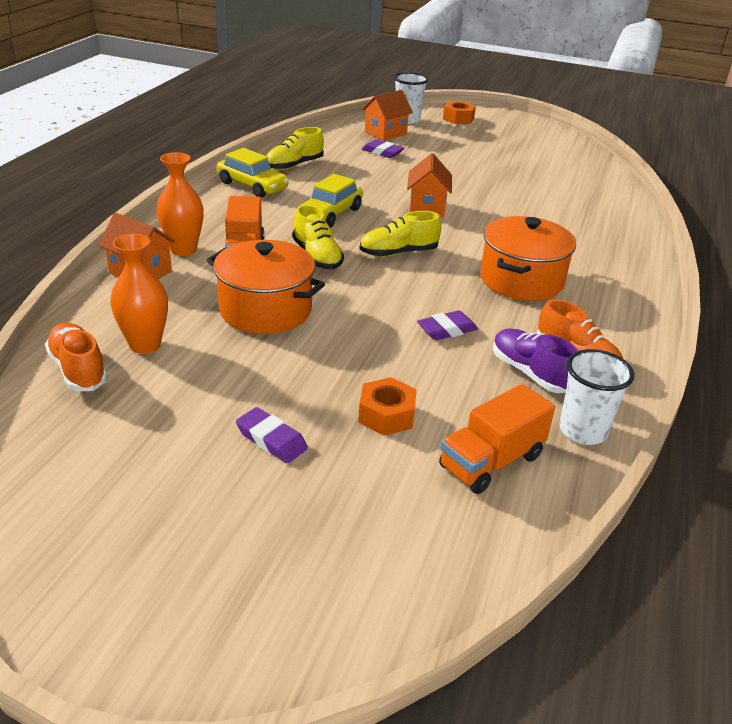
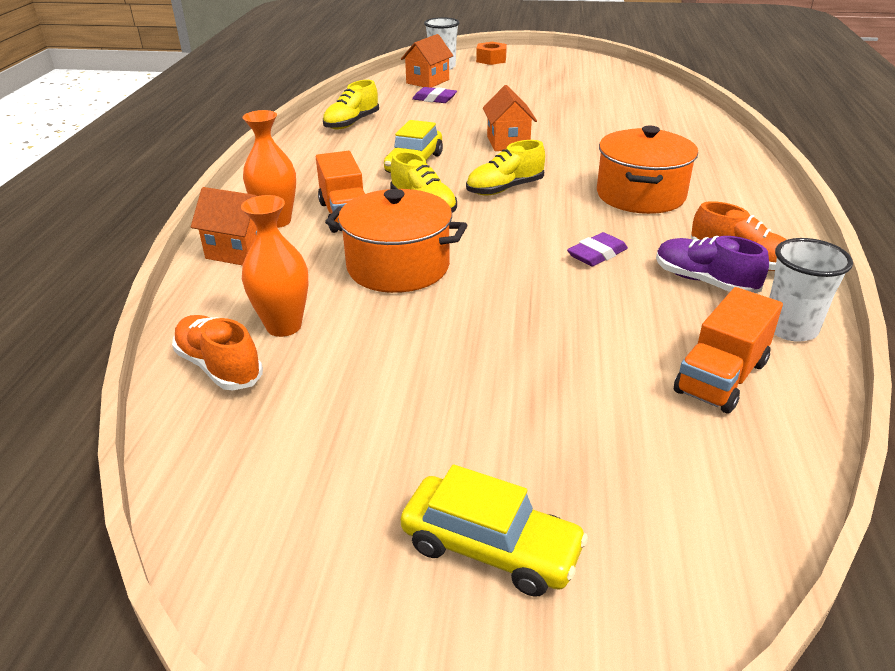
camera: 10 degrees left, 0 degrees up
yellow car [217,148,289,198] -> yellow car moved to [400,464,588,597]
purple eraser [236,407,308,463] -> none
orange nut [358,377,417,436] -> none

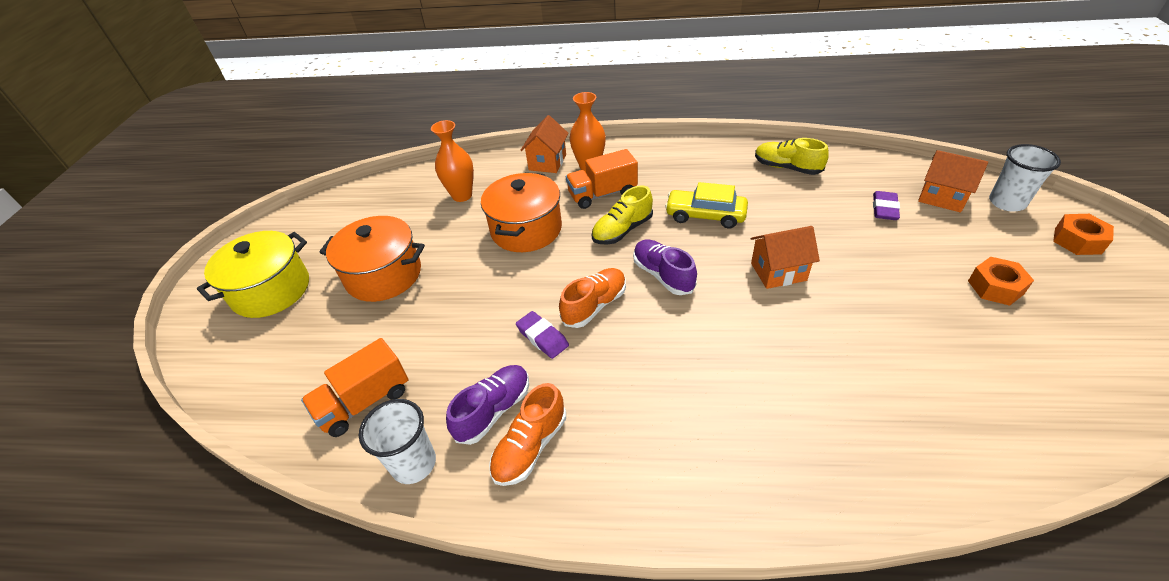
camera: 90 degrees right, 10 degrees up
orange shoe [172,315,263,391] -> orange shoe moved to [559,268,626,328]
yellow car [400,464,588,597] -> yellow pot [197,231,309,318]
yellow shoe [466,140,545,195] -> purple shoe [633,240,697,295]
orange pot [597,125,698,214] -> orange pot moved to [319,216,425,302]
orange truck [674,287,783,413] -> orange truck turned 75 degrees counterclockwise [301,338,408,437]
none -> orange nut [968,257,1034,306]

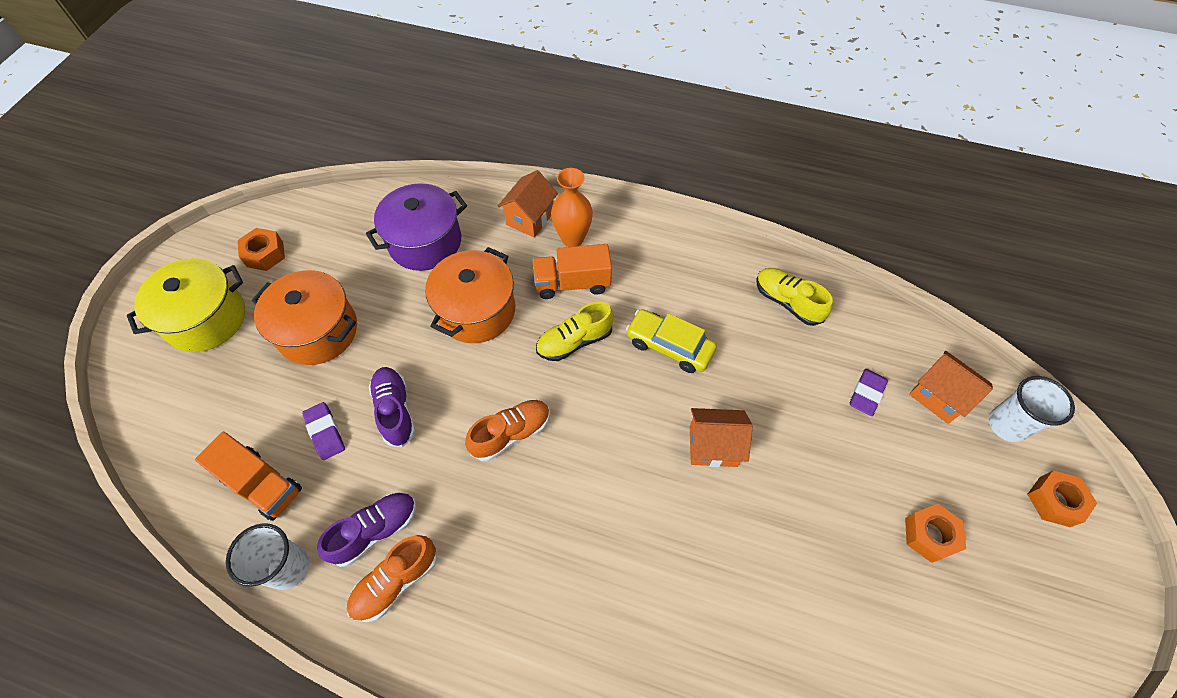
camera: 10 degrees right, 15 degrees up
orange truck [301,338,408,437] -> orange truck turned 120 degrees counterclockwise [195,432,302,521]
orange vase [431,120,474,202] -> purple pot [366,183,467,271]
purple eraser [516,311,569,359] -> purple eraser moved to [302,402,345,460]
purple shoe [633,240,697,295] -> purple shoe moved to [369,367,415,447]
none -> orange nut [238,228,285,271]

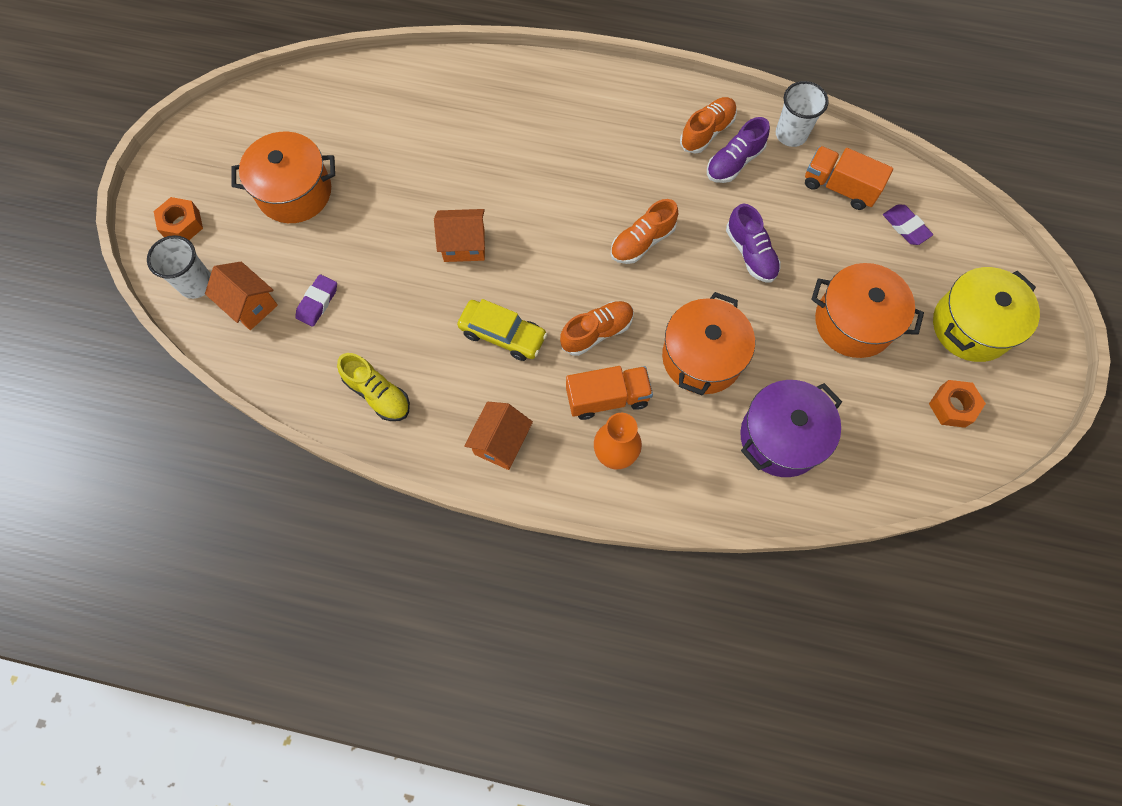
camera: 175 degrees right, 10 degrees up
purple eraser [302,402,345,460] -> purple eraser moved to [883,205,933,245]
orange house [498,170,558,238] -> orange house moved to [464,402,533,470]
yellow shoe [536,302,614,361] -> orange shoe [560,301,634,356]
orange nut [905,504,966,563] -> orange pot [231,132,335,223]

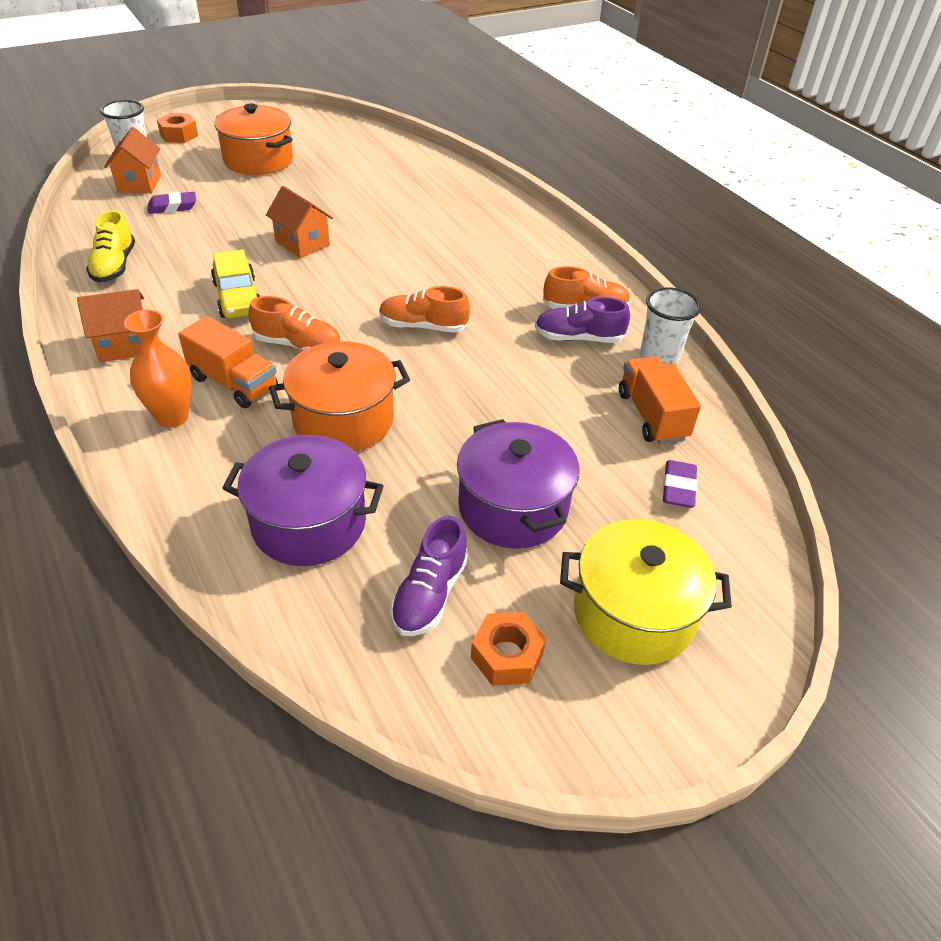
camera: 45 degrees right, 25 degrees down
purple shoe [726,204,781,282] -> purple shoe moved to [390,516,469,636]
orange pot [811,263,924,358] -> purple pot [457,419,579,549]

